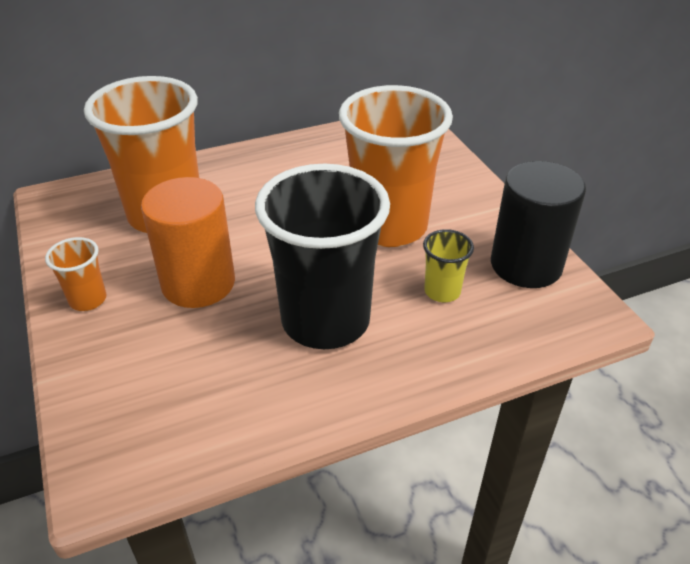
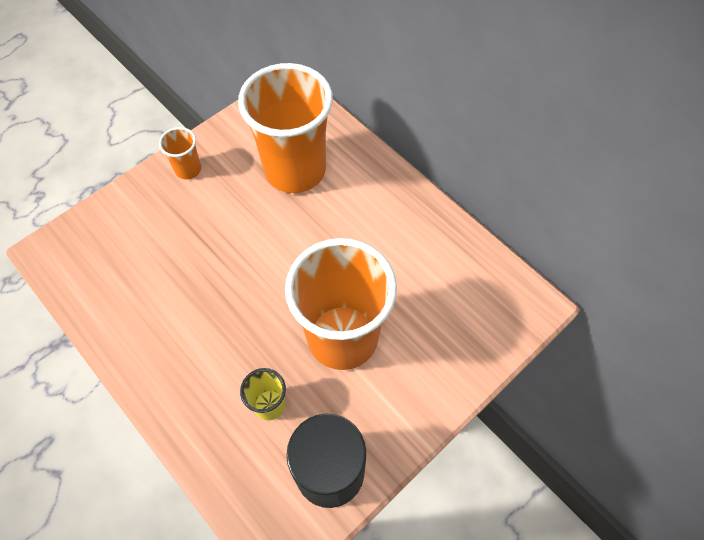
camera: 70 degrees right, 20 degrees up
orange cylinder [141,177,235,308] -> none
black cup [255,164,390,349] -> none

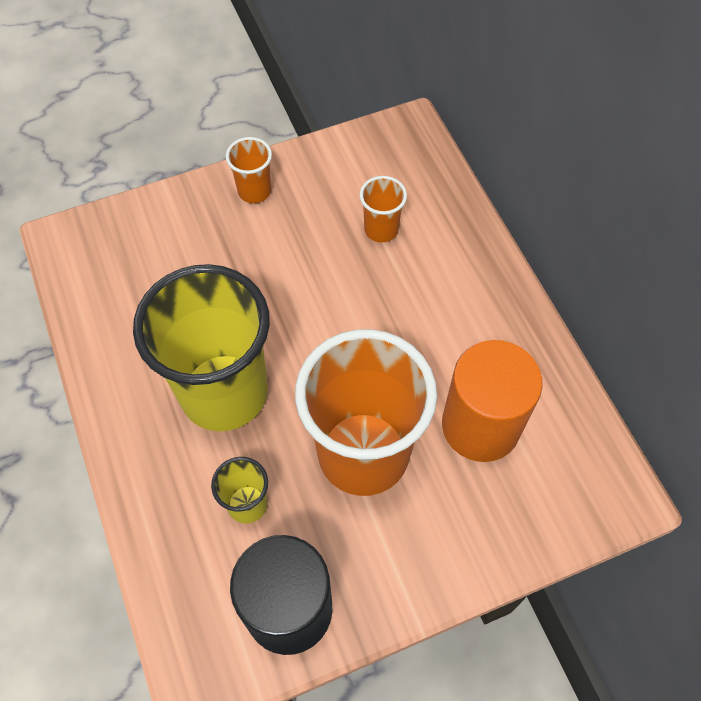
camera: 20 degrees right, 0 degrees up
orange cup [238,63,333,193] -> orange cup [359,176,407,243], size x0.43
none -> yellow cup [133,264,270,431]
none -> orange cylinder [442,340,542,462]

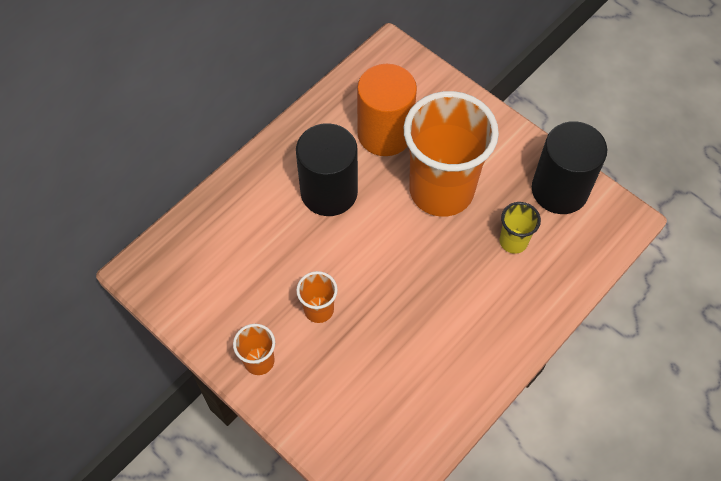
camera: 115 degrees left, 0 degrees up
yellow cup [133,264,270,431] -> none
orange cup [359,176,407,243] -> orange cup moved to [296,271,338,323]
none -> black cylinder [296,123,358,216]

